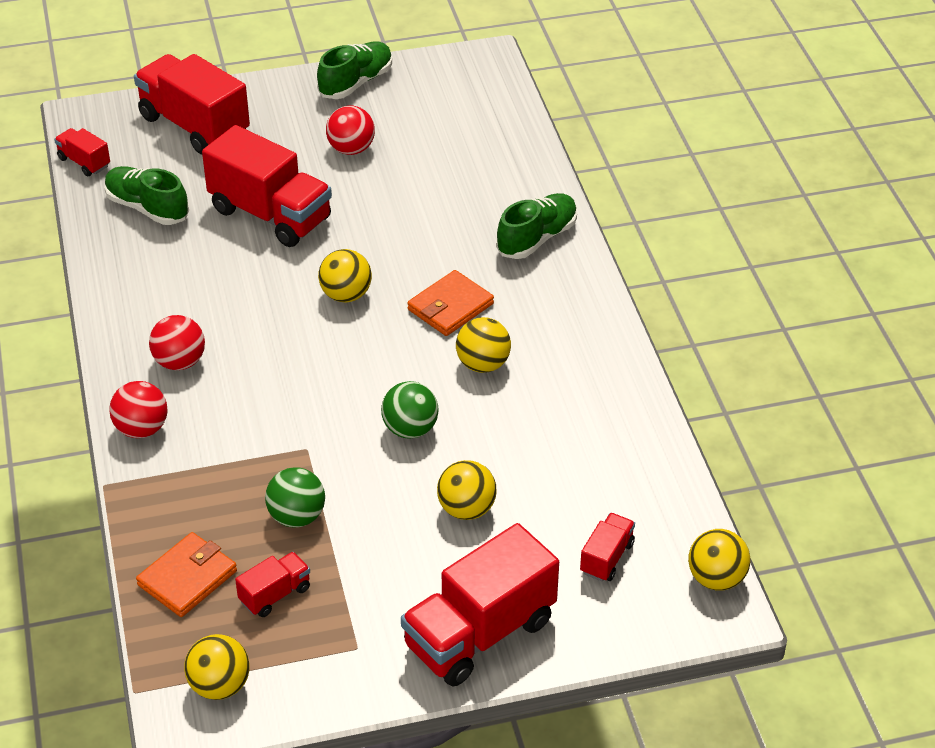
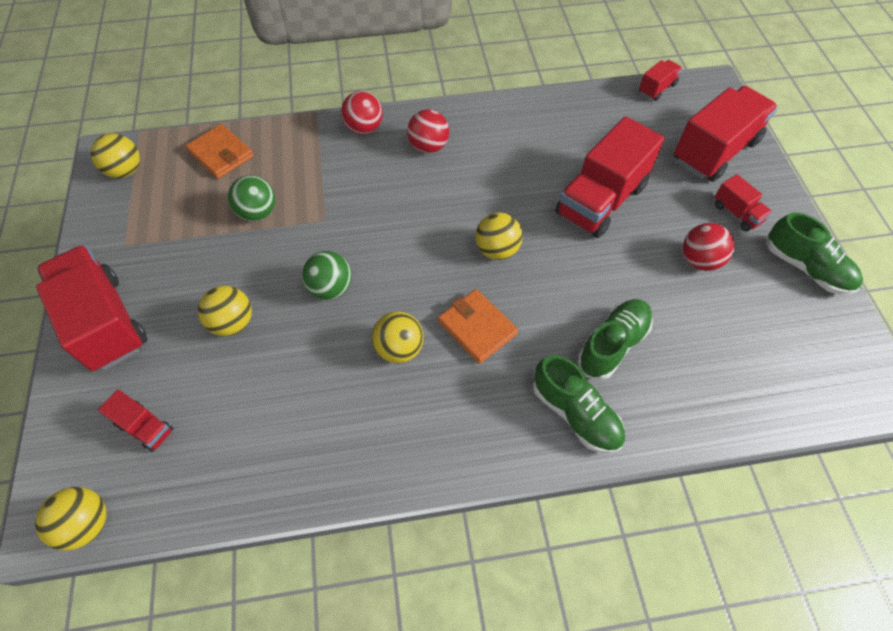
camera: 95 degrees right, 15 degrees up
green shoe [104,166,189,225] -> green shoe moved to [578,299,653,380]
red truck [235,552,310,617] -> red truck moved to [714,174,772,232]

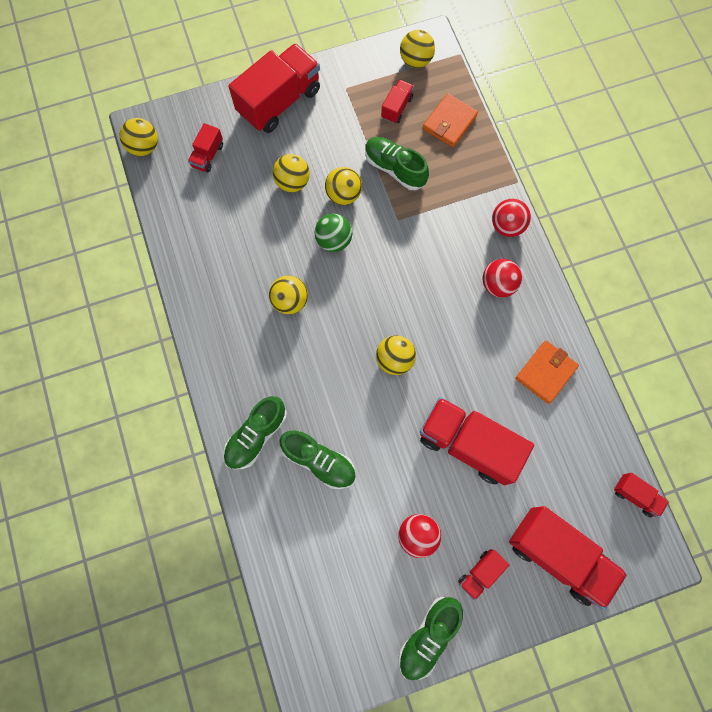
camera: 80 degrees right, 15 degrees up
green ball [228,175,275,221] -> green shoe [365,137,429,190]
orange wallet [438,289,518,364] -> orange wallet moved to [516,341,579,404]
none -> yellow ball [325,167,362,205]
none -> red truck [381,80,414,124]

